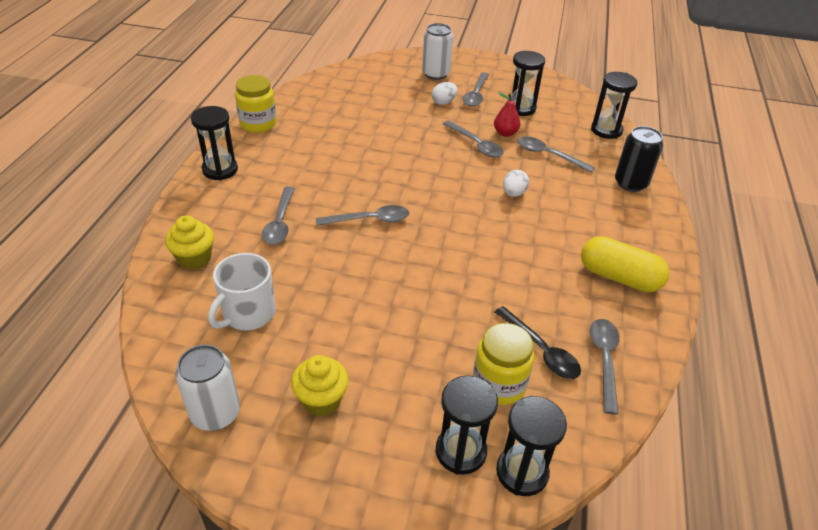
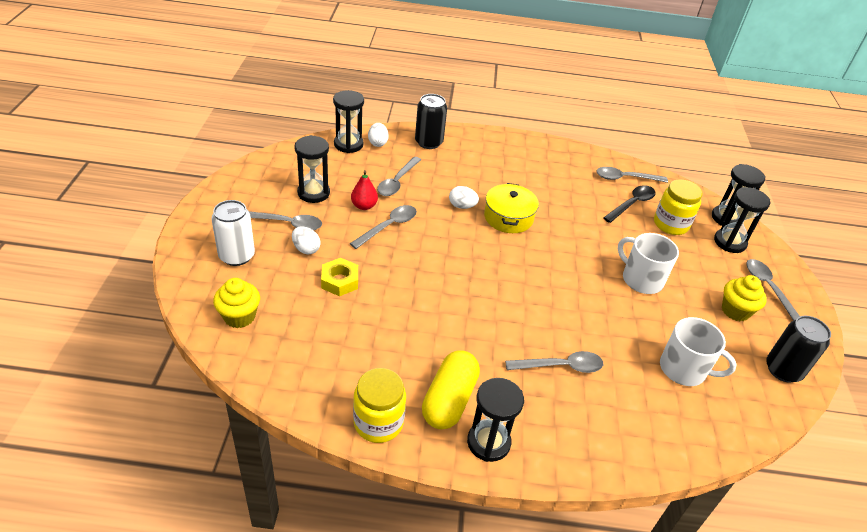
camera: 100 degrees left, 0 degrees up
yellow cupcake [165,215,214,270] -> yellow cupcake moved to [213,278,260,328]
white can [175,344,240,431] -> black can [766,316,831,383]
grey spoon [316,205,409,226] -> grey spoon moved to [746,259,800,321]
yellow capsule [581,236,669,292] -> yellow capsule moved to [422,351,480,429]
none -> yellow nut [321,258,358,296]
none -> white egg [368,123,389,147]
none -> yellow pot [484,183,539,233]
none -> white mug [618,233,679,294]

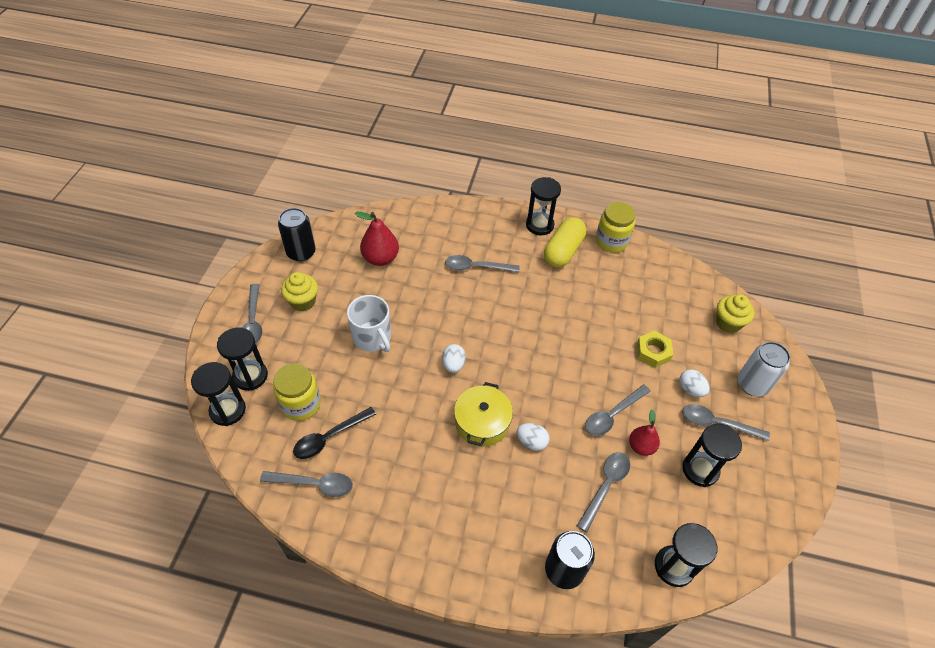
camera: 170 degrees left, 10 degrees up
white egg [368,123,389,147] -> white egg moved to [442,344,466,373]
white mug [660,317,737,386] -> red pear [355,212,399,266]

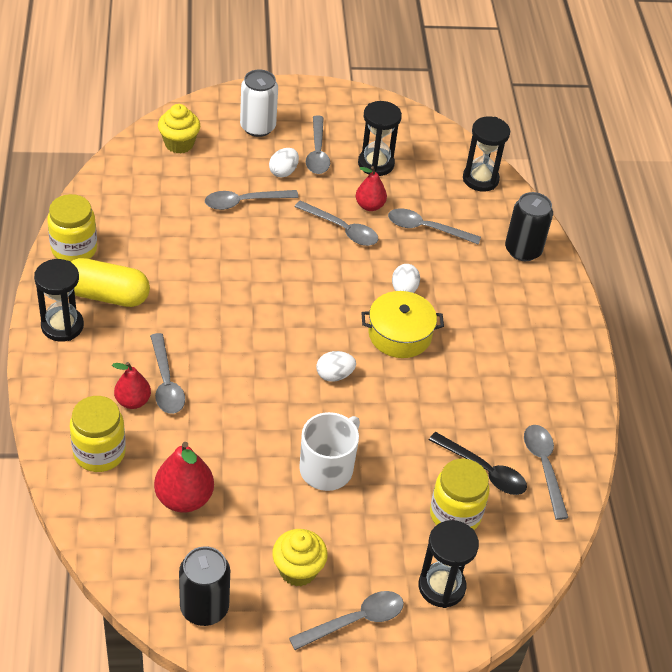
camera: 110 degrees left, 5 degrees down
black hourglass [191,362,246,426] -> none
yellow nut [636,331,673,368] -> grey spoon [205,190,299,210]
none -> yellow jar [70,396,126,472]
none -> red pear [112,362,151,409]

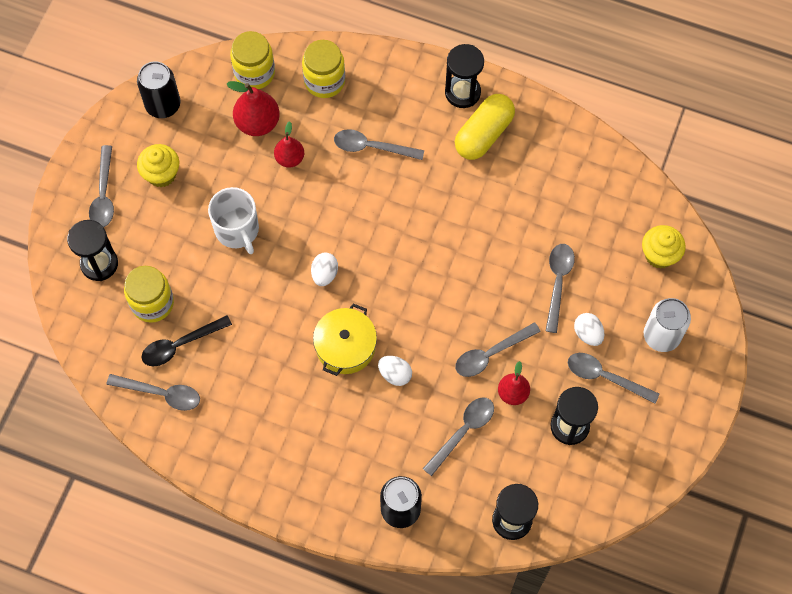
camera: 120 degrees right, 20 degrees up
yellow jar [47,194,97,261] -> yellow jar moved to [230,31,275,89]
red pear [112,362,151,409] -> red pear moved to [274,121,304,168]

